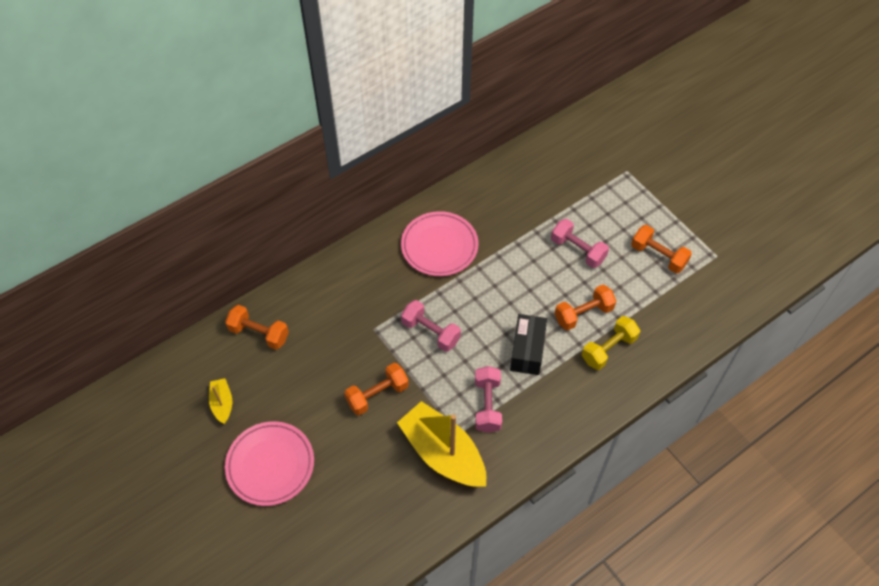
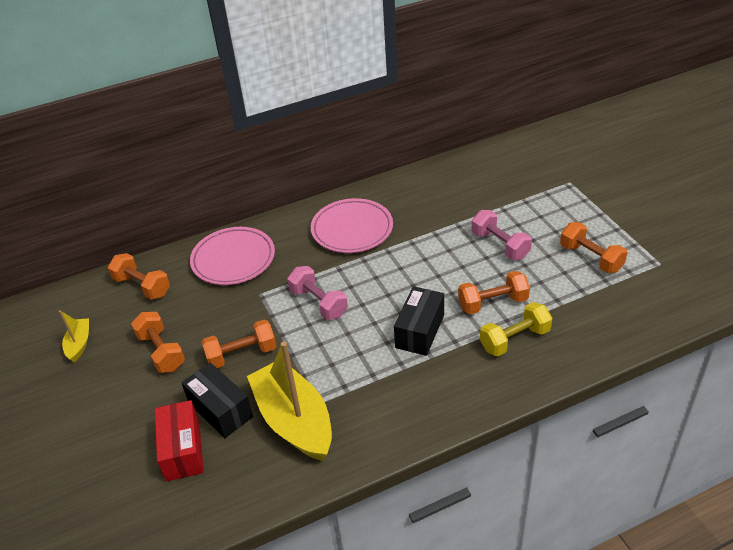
camera: 15 degrees right, 15 degrees down
pink plate [225,421,314,506] -> pink plate moved to [190,227,275,285]
pink dumbbell [475,366,502,433] -> none
none -> orange dumbbell [131,312,185,373]
none -> red box [155,400,204,482]
none -> black box [182,363,253,438]

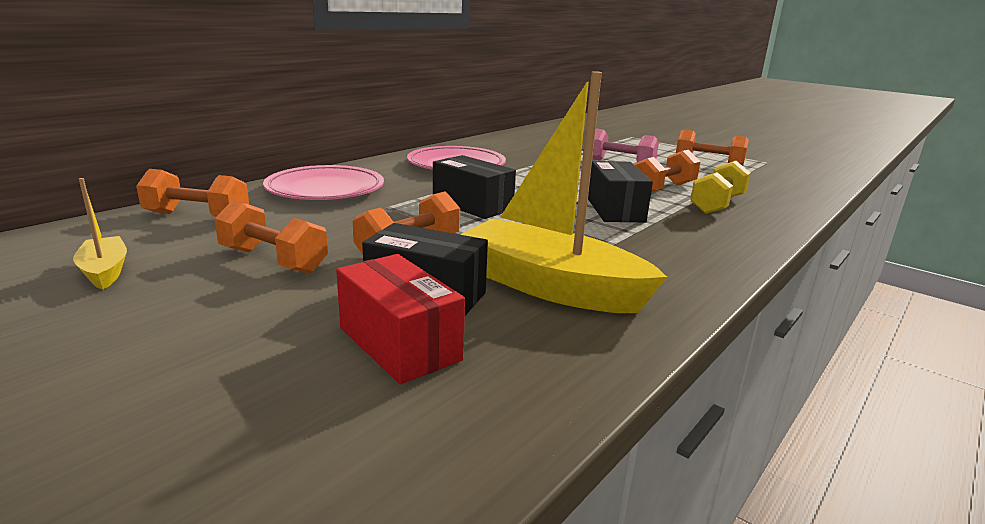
camera: 30 degrees left, 20 degrees down
pink dumbbell [287,266,348,320] -> black box [433,155,516,219]

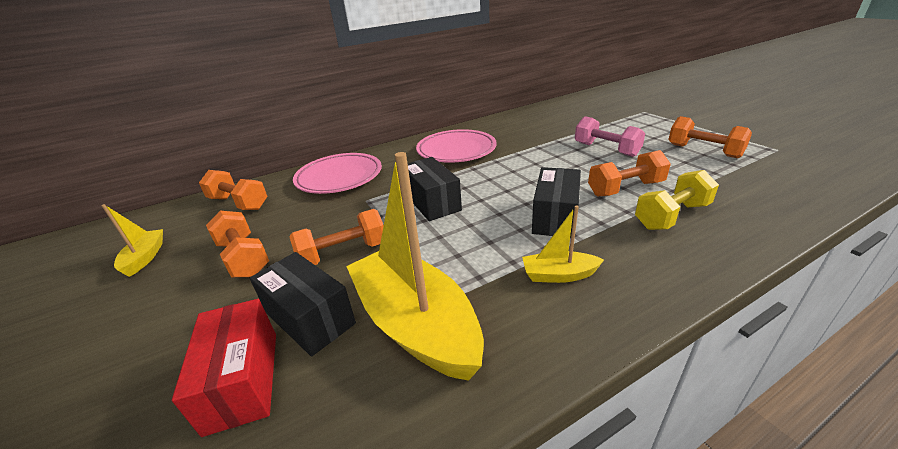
camera: 25 degrees right, 10 degrees up
none -> yellow boat [522,205,604,283]

